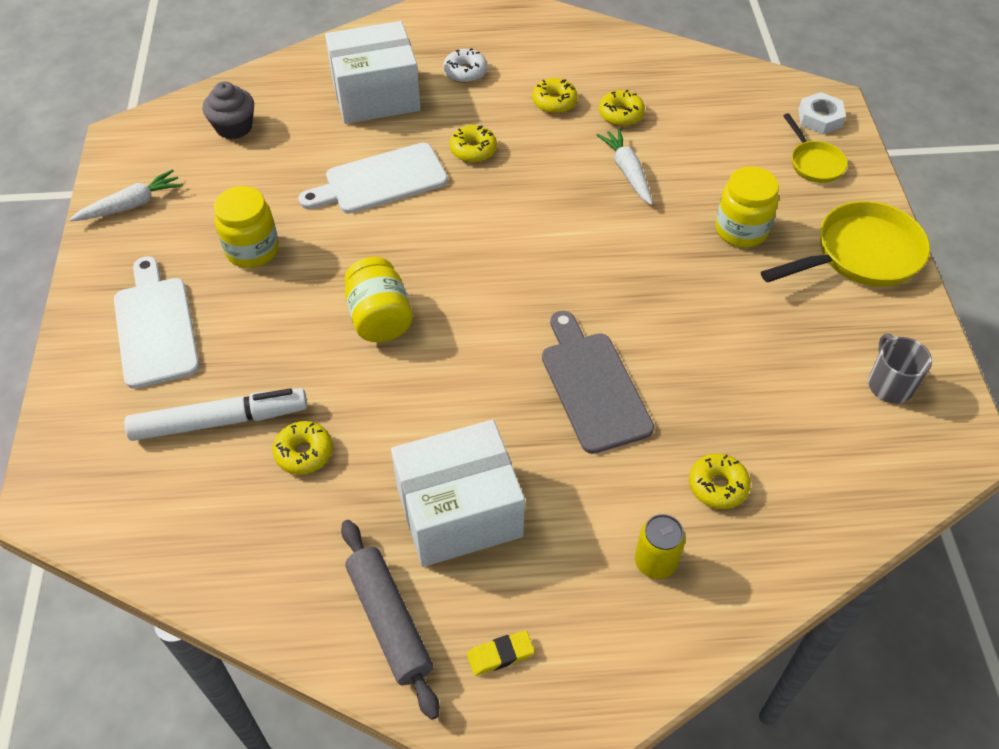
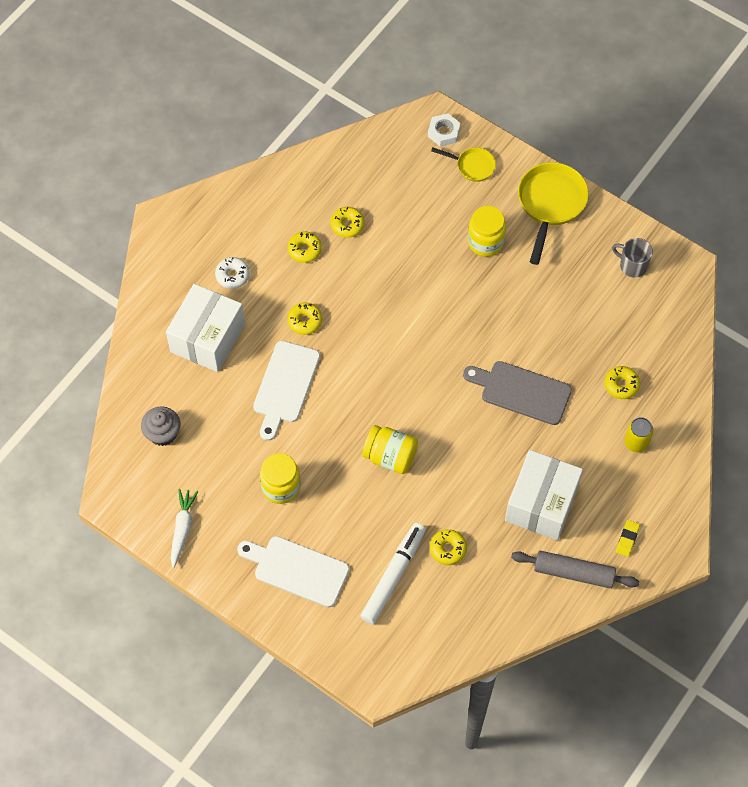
camera: 50 degrees left, 10 degrees up
white carrot [597,129,653,205] -> none

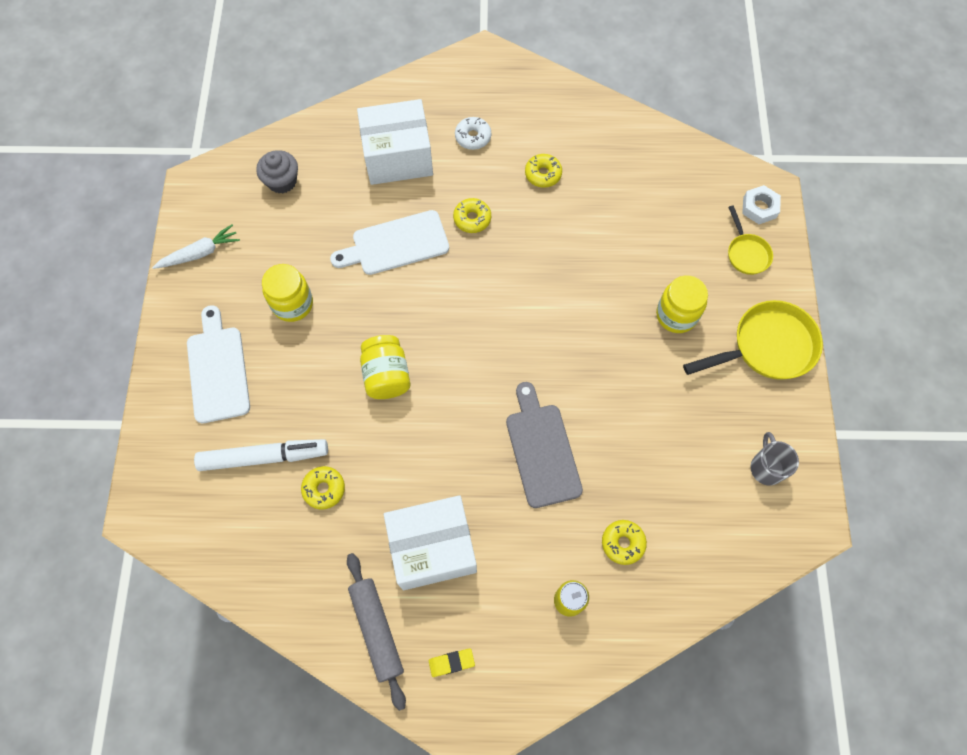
camera: 55 degrees right, 5 degrees up
yellow donut [330,207,365,238] -> none

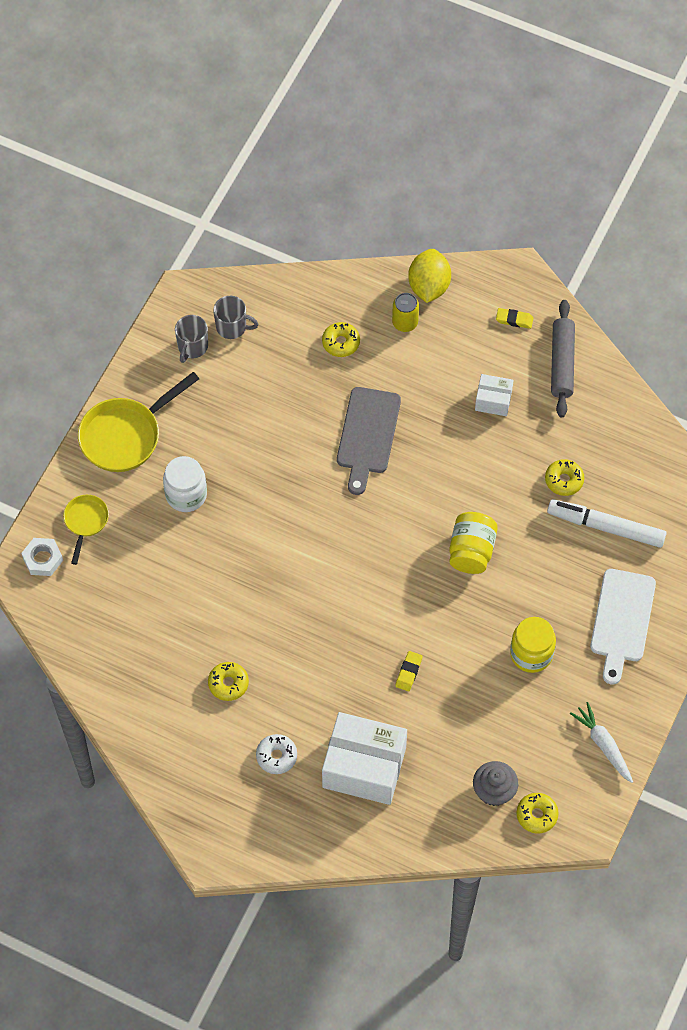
camera: 155 degrees left, 5 degrees down
white carrot [152,224,240,269] -> white carrot turned 60 degrees clockwise [570,702,633,783]
white cutting board [330,210,449,275] -> yellow eraser [395,651,422,691]
white box [384,495,477,590] -> white box [475,374,514,416], size x0.50
yellow donut [453,198,491,233] -> yellow donut moved to [516,793,559,834]
yellow jar [656,275,708,333] -> white jar [163,456,207,512]
yellow pan [683,300,823,380] -> yellow pan turned 45 degrees counterclockwise [78,372,199,472]
none -> grey mug [213,296,259,339]
none -> yellow lemon [408,249,451,303]

